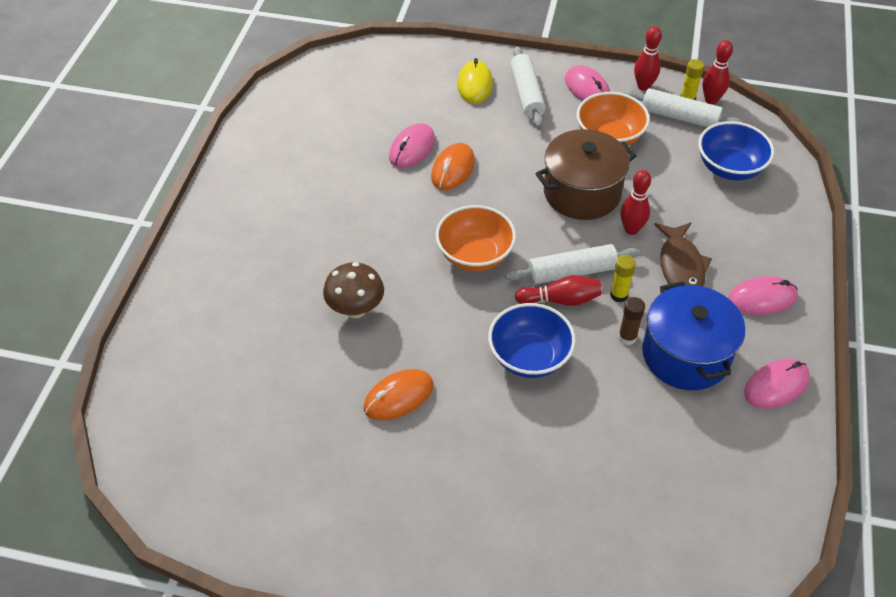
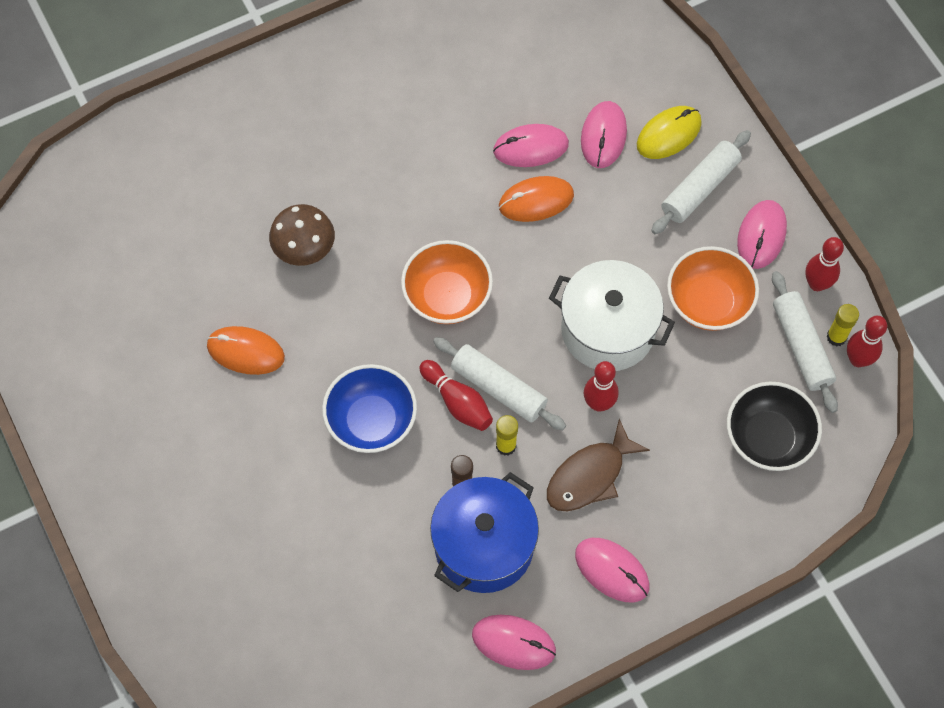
camera: 50 degrees right, 15 degrees up
brown pot [535,129,636,220] -> white pot [549,260,675,371]
blue bowl [698,121,774,180] -> black bowl [727,382,822,471]
none -> pink mouse [581,101,627,168]

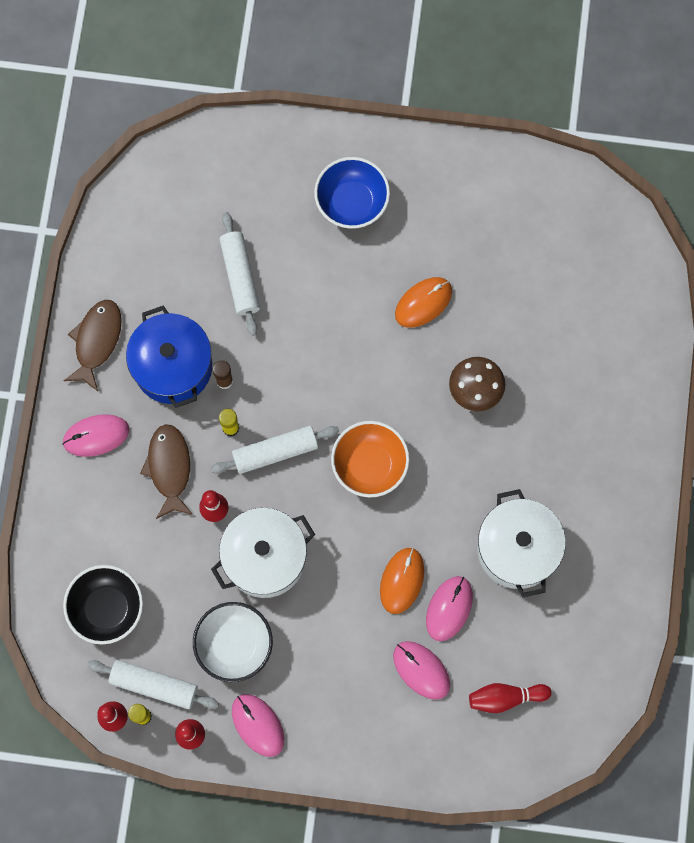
camera: 125 degrees right, 10 degrees up
blue bowl [322,364,417,453] -> blue bowl moved to [314,157,390,229]
red bowling pin [419,360,493,431] -> red bowling pin moved to [469,683,552,713]
pink mouse [472,615,556,670] -> brown fish [64,300,122,391]
yellow mouse [637,106,702,159] -> none
white rolling pin [651,130,751,234] -> white rolling pin moved to [220,212,260,336]
orange bowl [667,246,759,331] -> white bowl [193,602,273,682]
none -> white pot [477,489,566,597]

